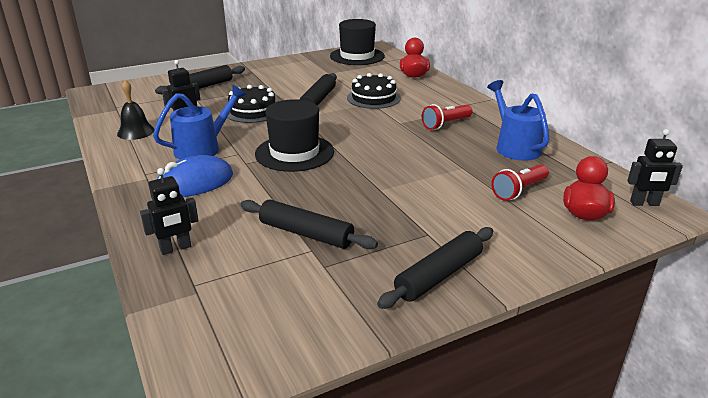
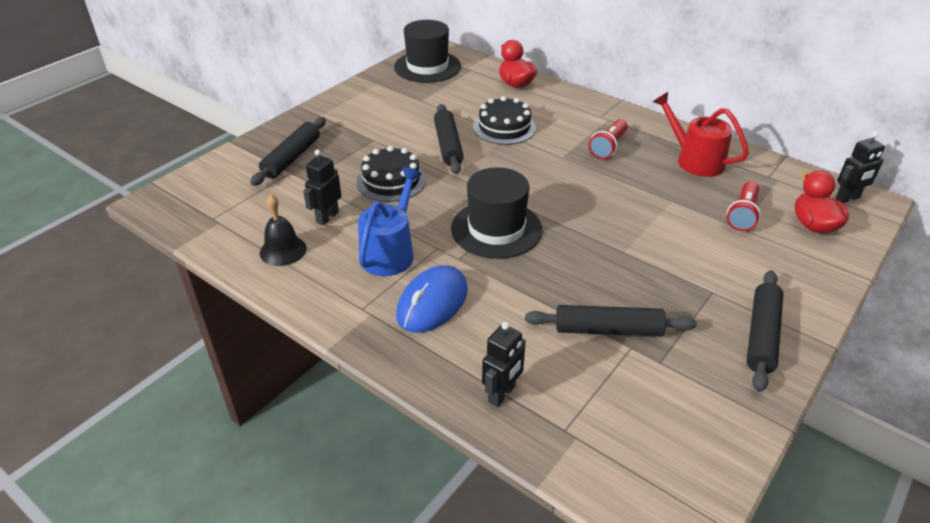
camera: 25 degrees left, 10 degrees up
blue watering can [487,80,550,161] -> red watering can [653,92,749,177]

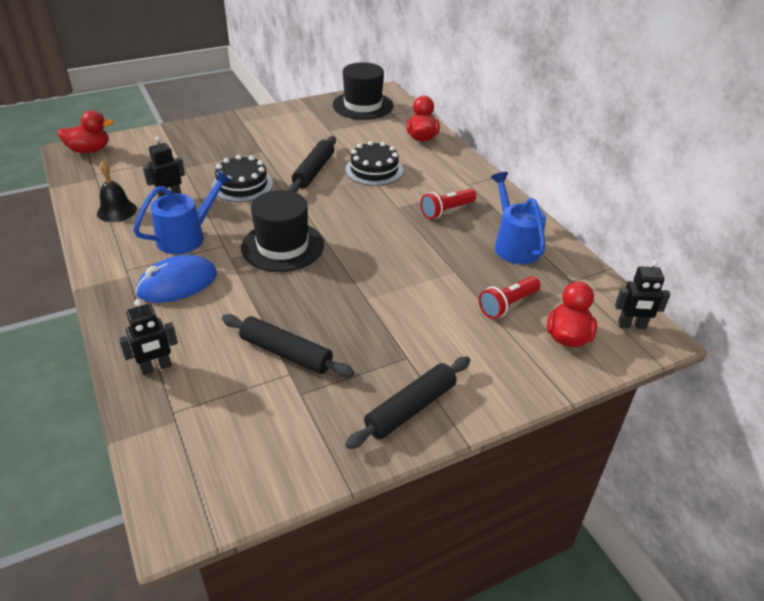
camera: 25 degrees right, 0 degrees up
black rolling pin [250,117,326,186] -> none
red watering can [653,92,749,177] -> blue watering can [491,172,546,264]
none -> red duck [57,111,114,153]

